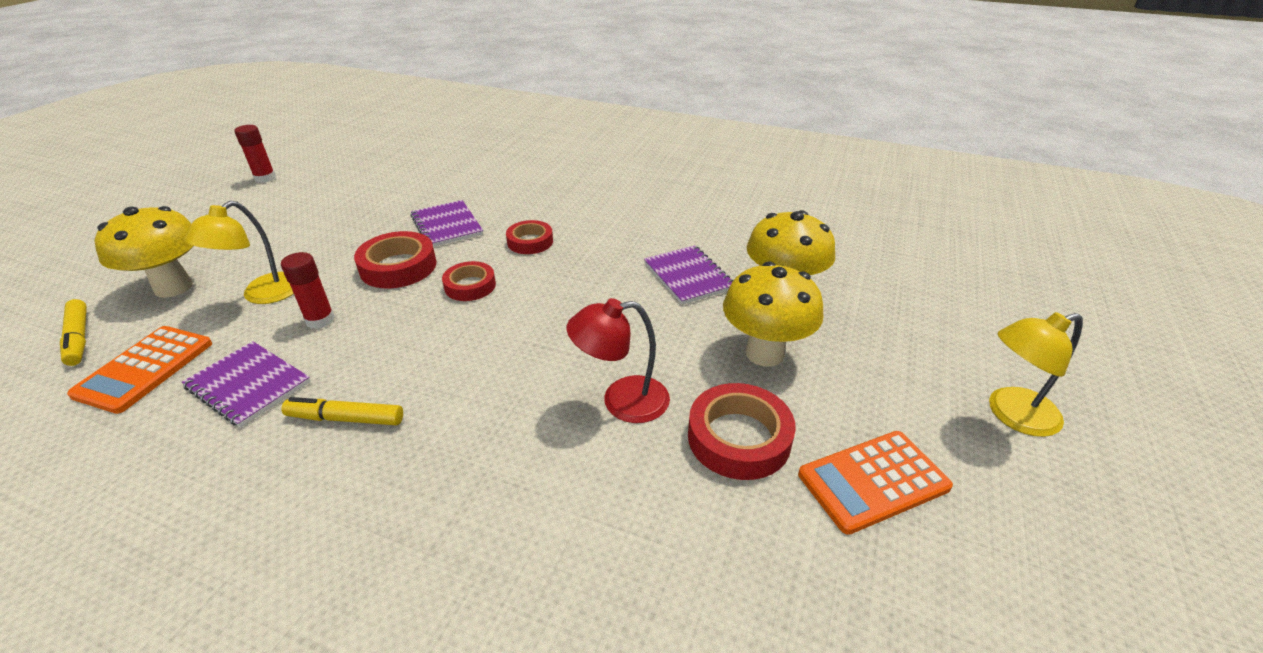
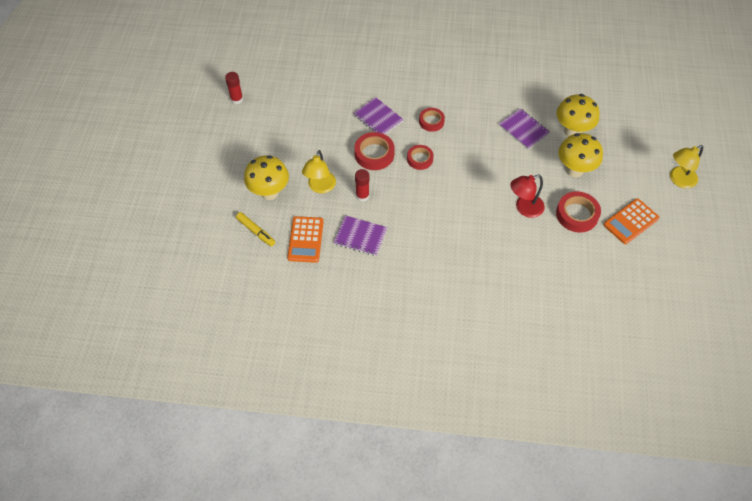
camera: 15 degrees left, 20 degrees up
yellow marker [282,397,403,425] -> none

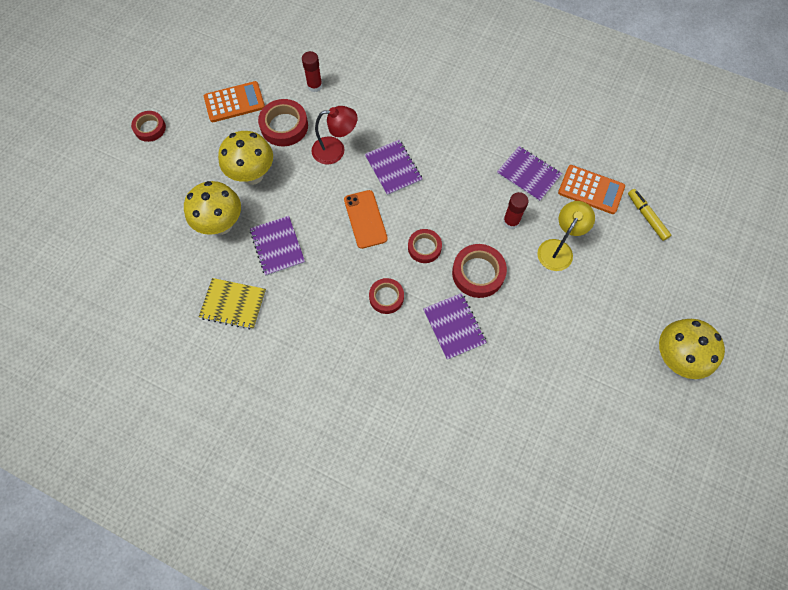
camera: 160 degrees left, 10 degrees up
red glue stick [225,72,243,104] -> red glue stick moved to [302,51,323,92]
yellow mushroom [244,155,289,200] -> yellow mushroom moved to [659,319,725,379]
orange calculator [287,216,324,263] -> orange calculator turned 90 degrees clockwise [558,165,625,214]
yellow lamp [670,145,703,189] -> red tape [131,111,166,142]
none -> yellow notebook [199,278,266,330]
none -> orange phone [344,190,388,249]
none -> purple notebook [365,140,422,196]

